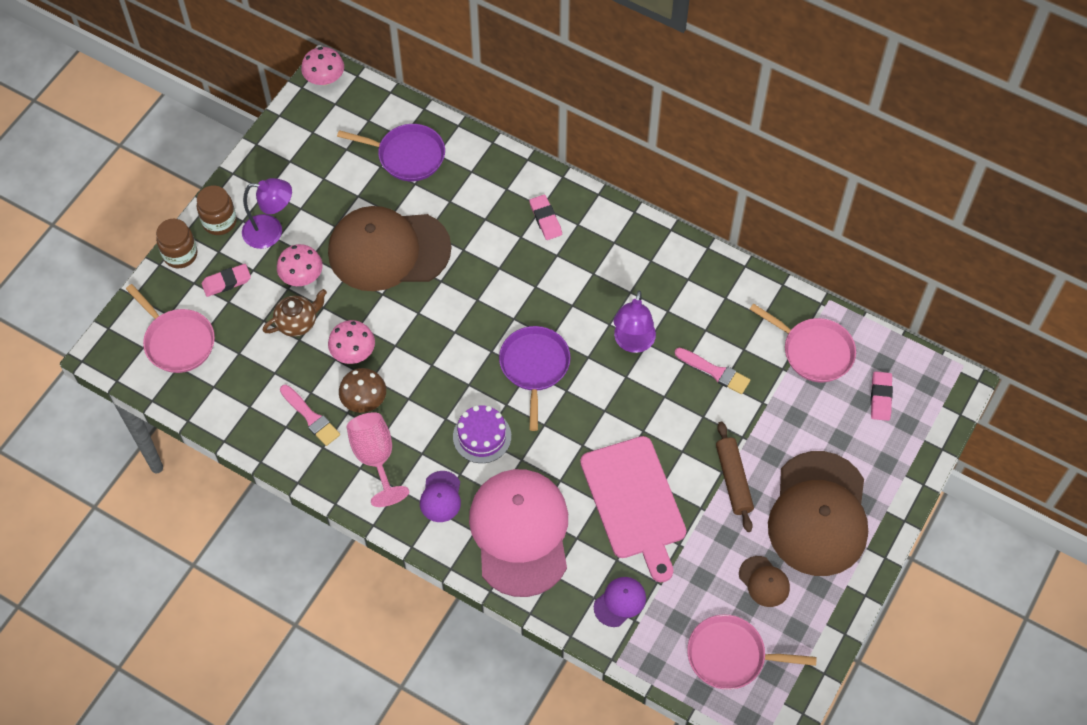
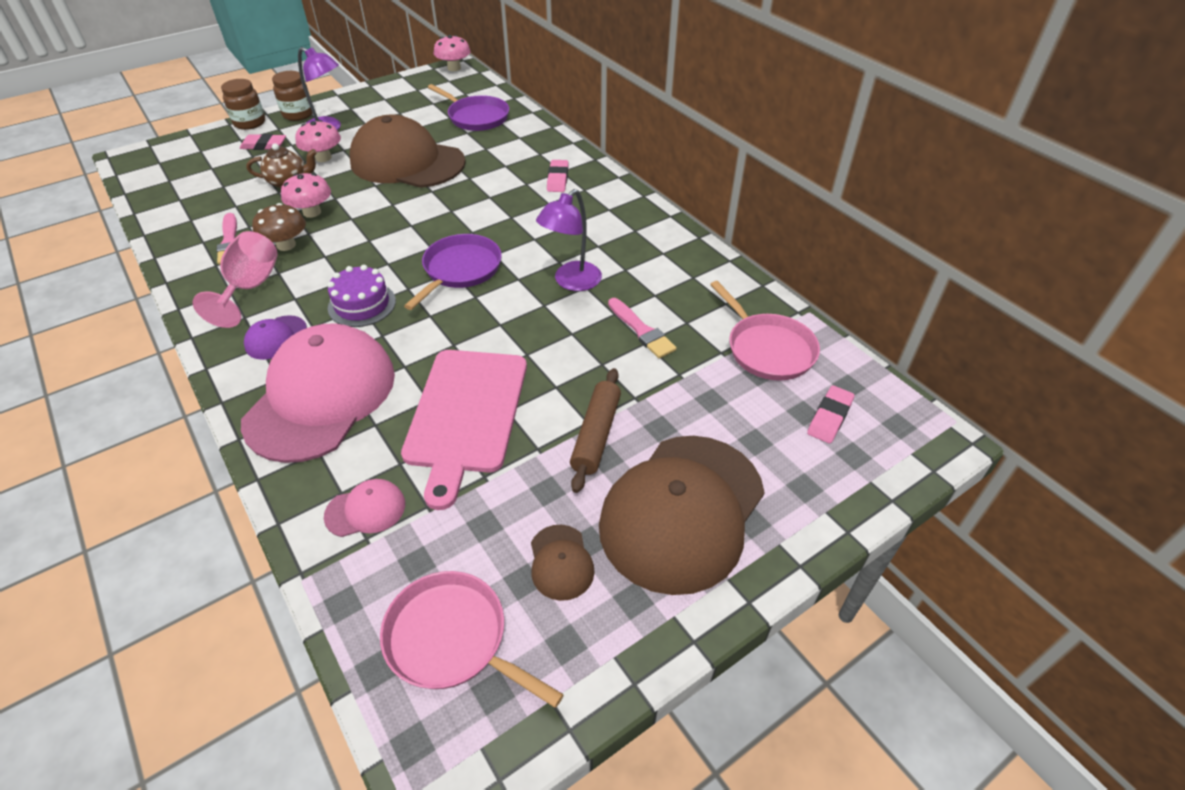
camera: 25 degrees right, 15 degrees down
pink pan [126,284,215,373] -> none
purple cap [594,577,646,627] -> pink cap [324,479,405,537]

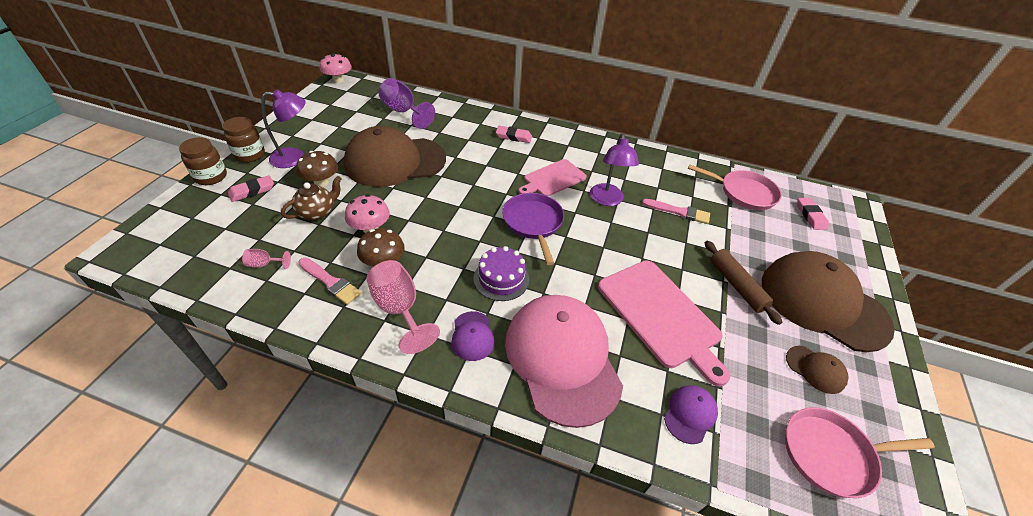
camera: 40 degrees left, 0 degrees up
pink mushroom [295,120,341,162] -> brown mushroom [296,151,338,187]
pink cap [324,479,405,537] -> purple cap [664,385,718,444]
purple pan [428,84,509,131] -> purple goblet [378,78,435,129]
pink eraser [547,160,569,192] -> pink eraser turned 45 degrees counterclockwise [496,126,532,143]
brown cap [599,436,765,595] -> brown cap turned 135 degrees clockwise [762,251,895,352]
none -> pink goblet [242,249,291,269]
none -> pink cutting board [519,159,587,196]

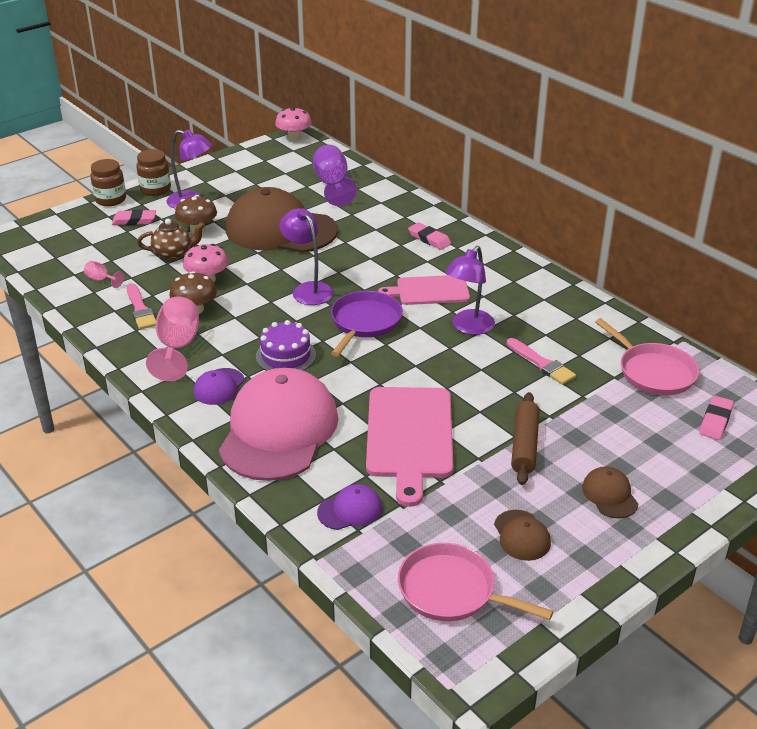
camera: 35 degrees right, 10 degrees down
brown cap [762,251,895,352] -> brown cap [582,466,638,518], size x0.42
none -> purple lamp [279,208,334,305]

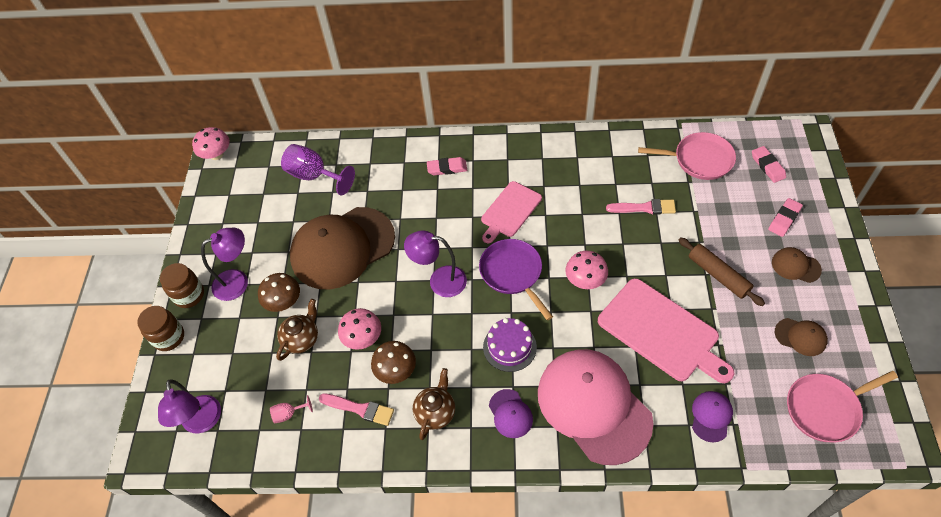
camera: 45 degrees left, 20 degrees up
pink eraser [112,209,156,225] -> pink eraser moved to [768,198,803,237]
pink goblet [146,297,199,381] -> brown teapot [413,368,455,440]
purple lamp [445,246,495,335] -> purple lamp moved to [158,379,221,434]
none -> pink mushroom [565,251,608,289]

